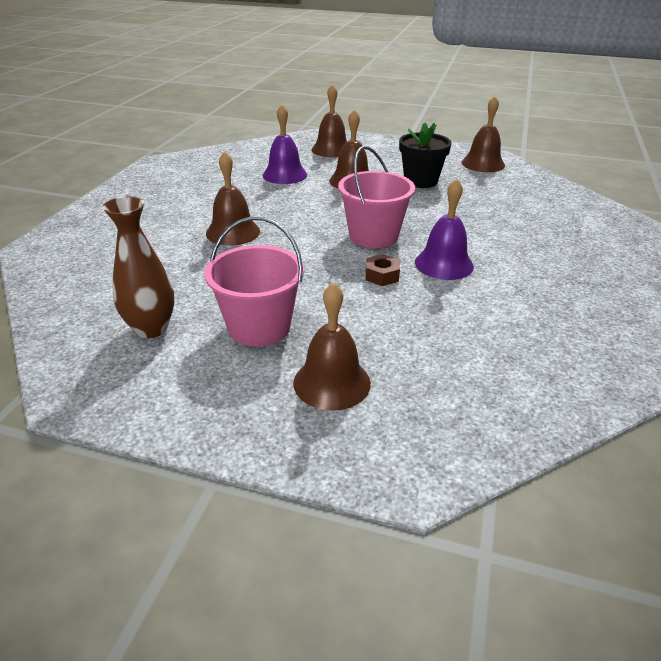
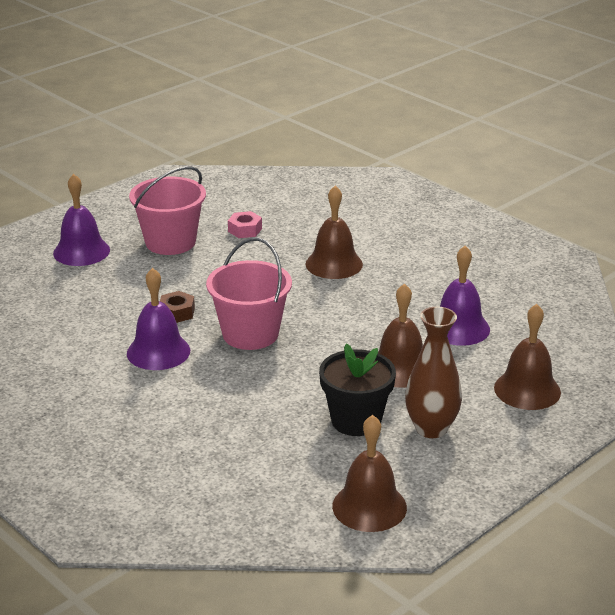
camera: 120 degrees right, 5 degrees down
brown vase [102,196,174,338] -> brown vase moved to [405,307,462,438]
brown bell [293,282,371,411] -> purple bell [53,174,110,266]
none -> pink nut [228,211,262,238]

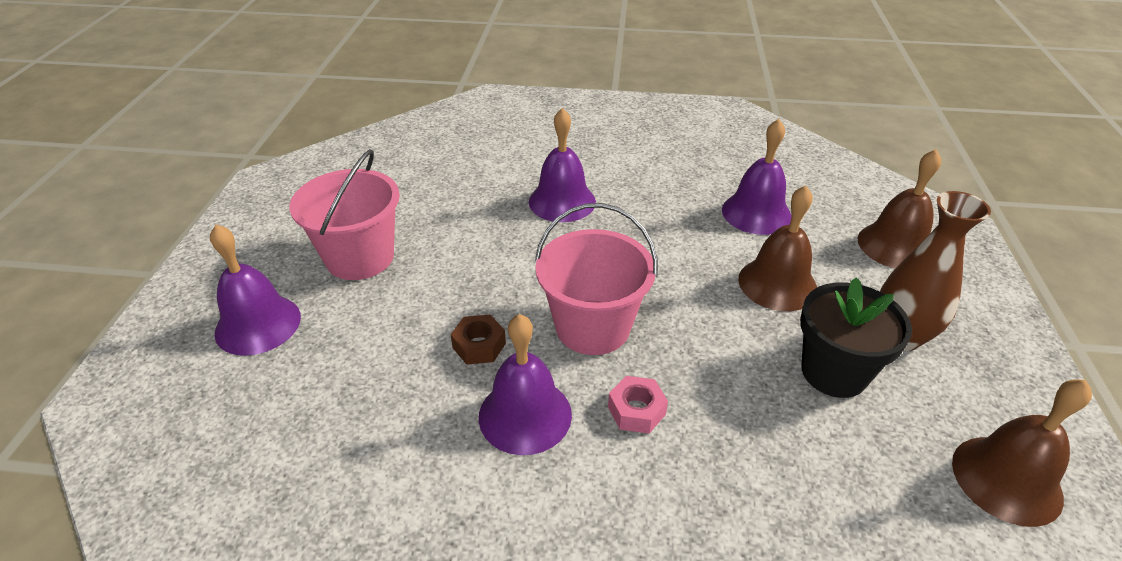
camera: 40 degrees left, 10 degrees up
pink nut [228,211,262,238] -> pink nut moved to [608,376,668,433]
brown bell [306,186,363,279] -> purple bell [529,108,596,222]

